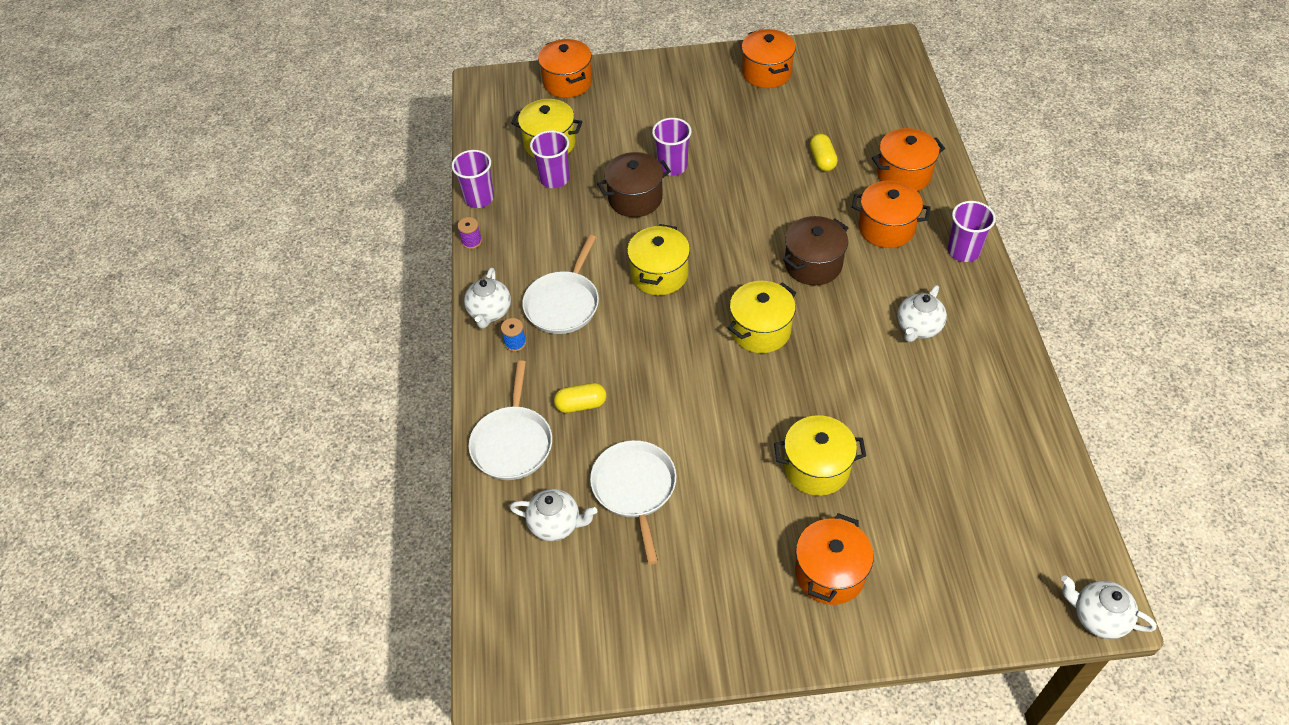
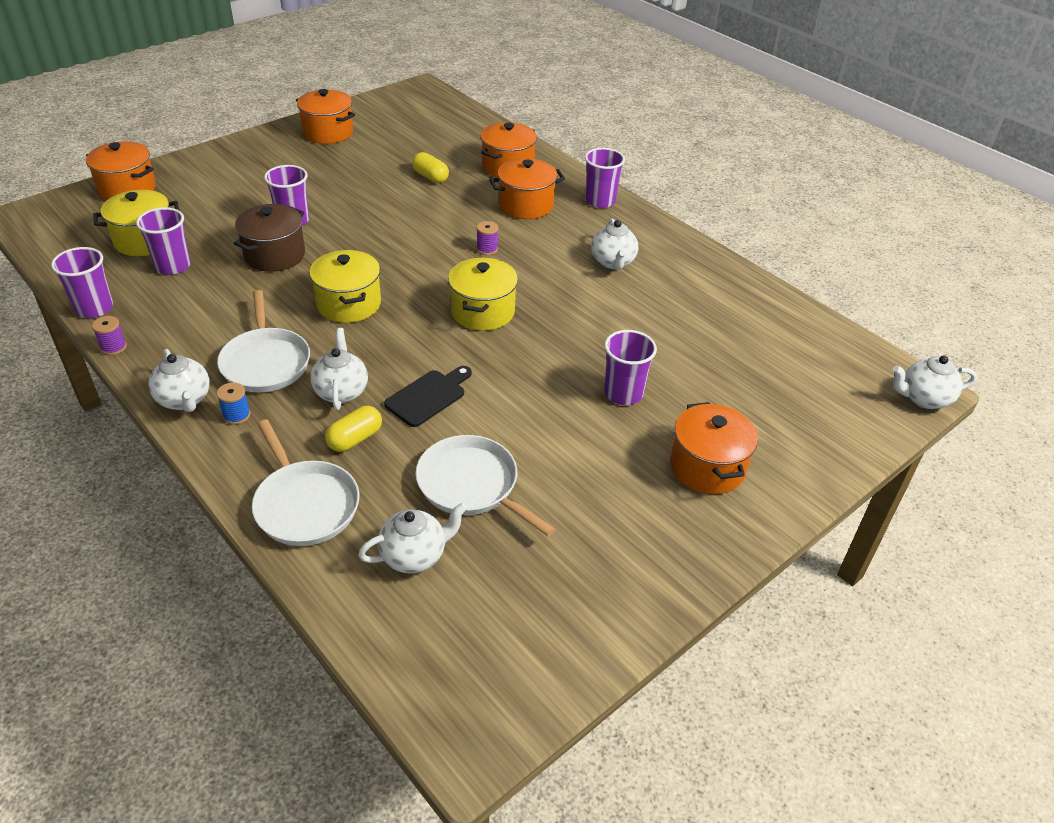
camera: 40 degrees left, 10 degrees down
yellow pot [774,415,866,496] -> purple cup [604,330,657,405]
brown pot [783,216,848,285] -> purple spool [477,221,498,255]
none -> white teapot [310,328,368,410]
none -> black cutting board [384,366,472,427]

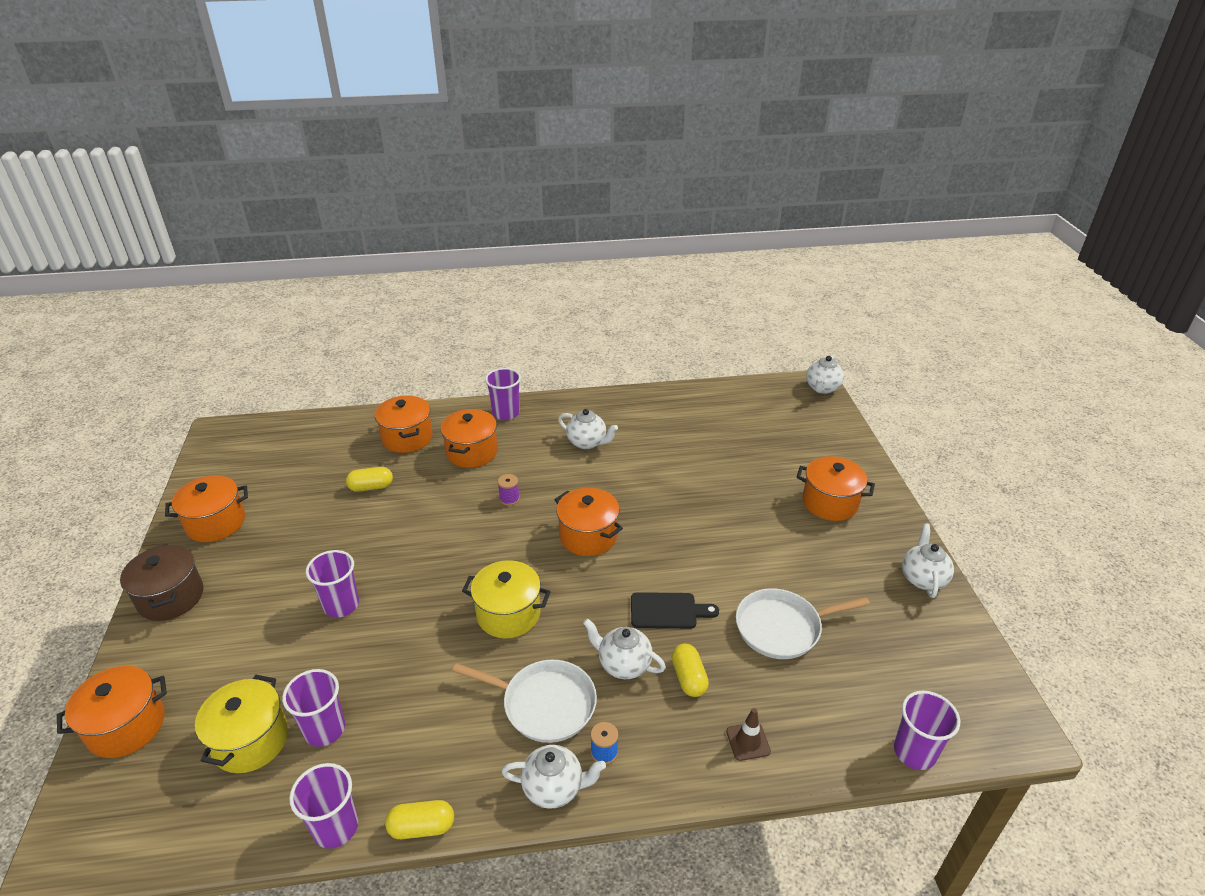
camera: 55 degrees left, 5 degrees down
purple spool [92,316,127,355] -> yellow capsule [385,800,454,839]
brown pot [234,204,305,272] -> brown pot moved to [120,544,203,621]
white pan [252,419,359,546] -> brown traffic cone [726,708,771,761]
white teapot [358,503,467,573] -> white teapot moved to [902,523,954,598]
black cutting board [384,366,472,427] -> black cutting board turned 105 degrees clockwise [631,592,719,629]
yellow pot [448,258,518,331] -> orange pot [555,488,623,556]
purple cup [604,330,657,405] -> purple cup moved to [894,691,960,770]

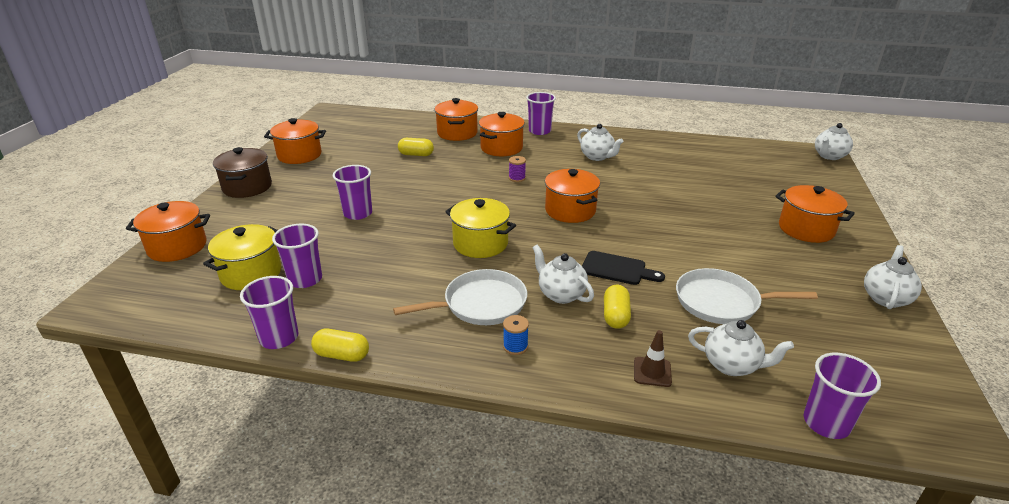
camera: 20 degrees right, 5 degrees down
white pan [452,660,597,743] -> white pan turned 60 degrees counterclockwise [393,269,527,325]
white teapot [501,745,606,809] -> white teapot moved to [688,320,794,376]

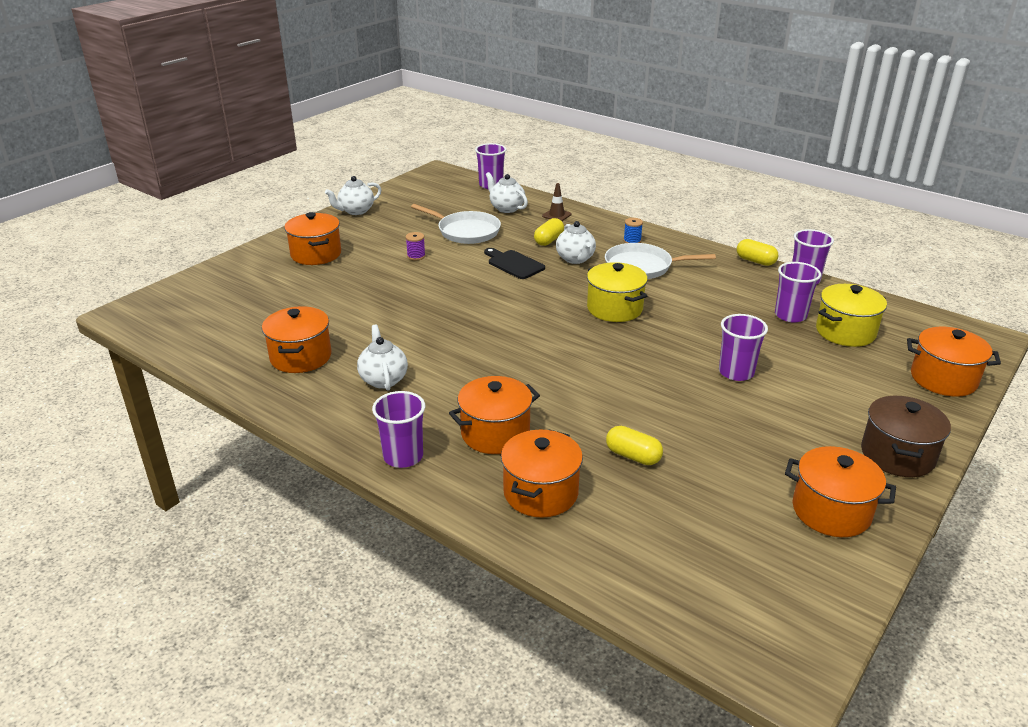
camera: 155 degrees left, 0 degrees up
purple spool [509,156,526,182] -> purple spool moved to [406,232,426,261]
orange pot [545,169,600,223] -> orange pot moved to [262,306,331,373]
white teapot [815,123,853,160] -> none

